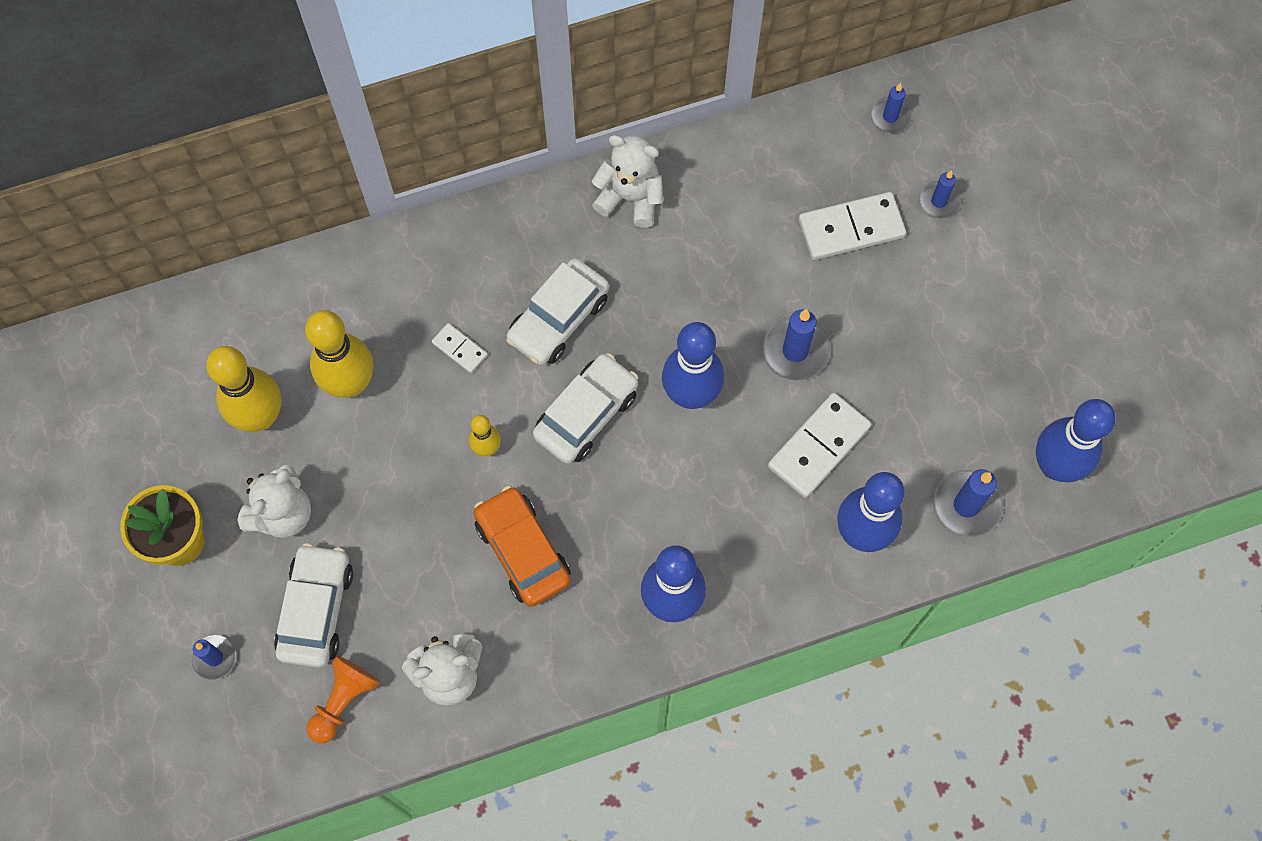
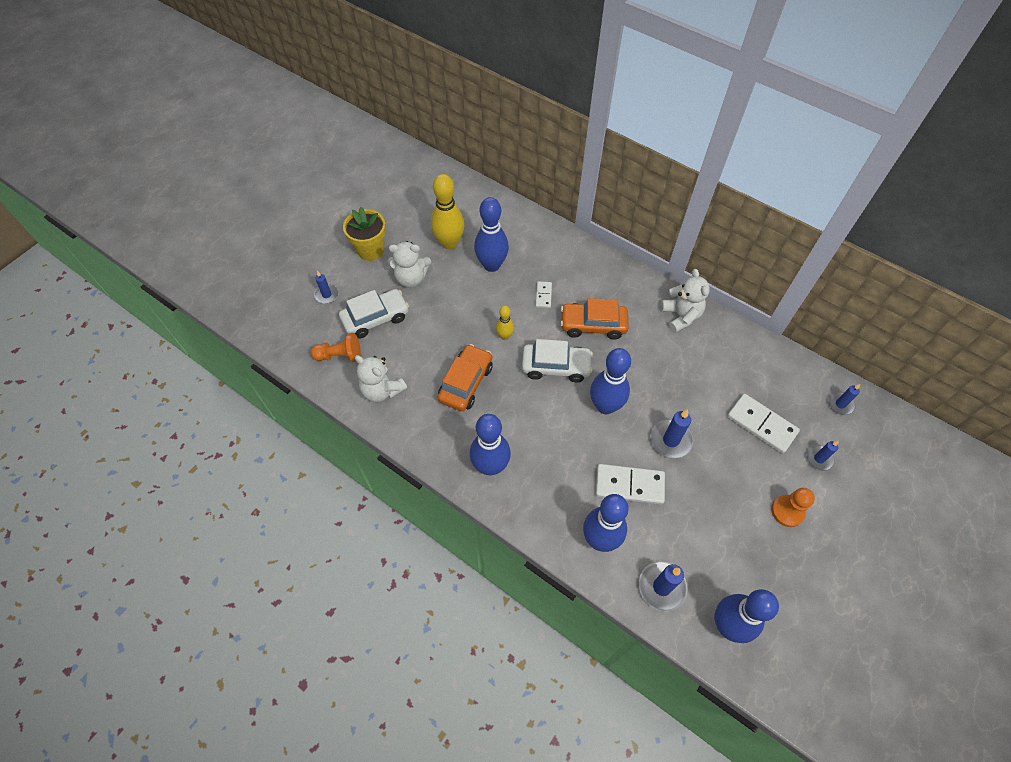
camera: 55 degrees right, 10 degrees down
yellow bowling pin [305,310,373,398] -> blue bowling pin [474,197,509,272]
white car [506,258,609,365] -> orange car [560,298,629,340]
none -> orange pawn [771,488,815,527]

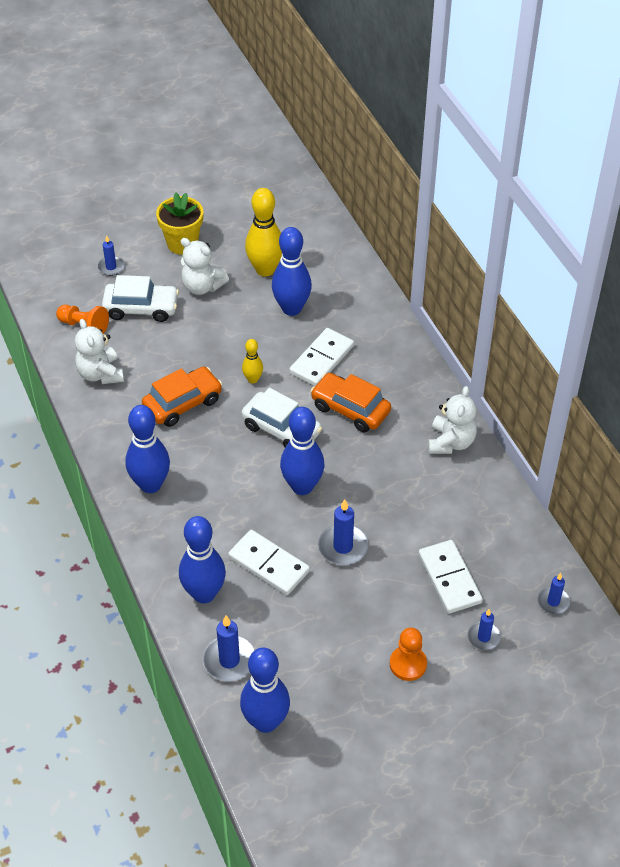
camera: 30 degrees right, 10 degrees down
white domino [536,281,552,308] -> white domino [289,328,354,386], size x1.91

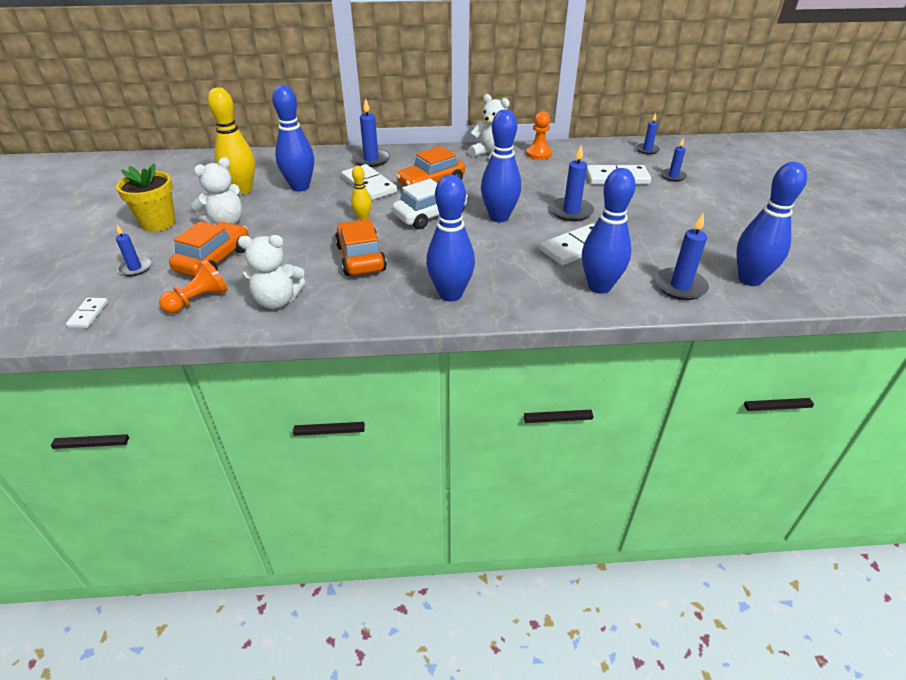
camera: 70 degrees left, 10 degrees down
white car [102,275,179,322] -> orange car [169,221,249,277]
orange pawn [390,627,427,681] -> orange pawn moved to [526,112,552,160]
none -> white domino [66,298,108,328]
none -> blue candle [352,98,390,167]

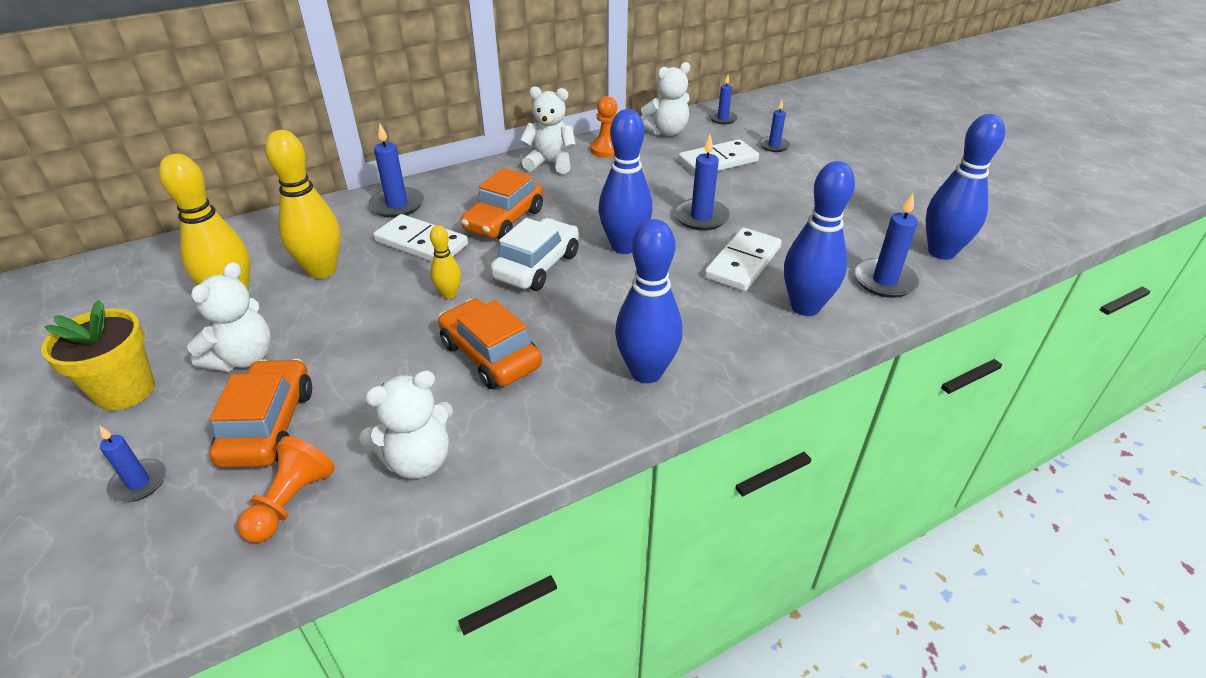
camera: 25 degrees left, 0 degrees up
white domino [66,298,108,328] -> none
blue bowling pin [272,85,314,192] -> yellow bowling pin [265,130,341,279]
none -> white teddy bear [641,62,690,136]

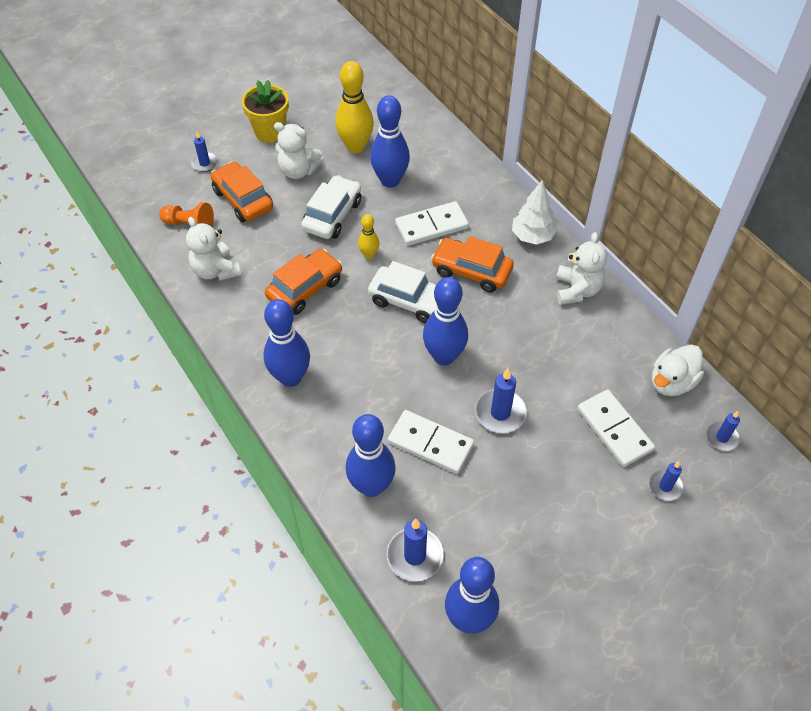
camera: 85 degrees right, 15 degrees up
orange car [210,359,312,468] -> orange car turned 120 degrees counterclockwise [211,161,273,222]
yellow bowling pin [265,130,341,279] -> blue bowling pin [370,95,410,188]
blue candle [368,123,424,218] -> none
white domino [373,214,468,262] -> white domino turned 45 degrees clockwise [395,201,469,246]
orange pawn [590,96,618,158] -> none
white teddy bear [641,62,690,136] -> white duck [652,345,704,396]
none -> white car [301,175,361,239]
none -> white tree [512,180,557,245]

